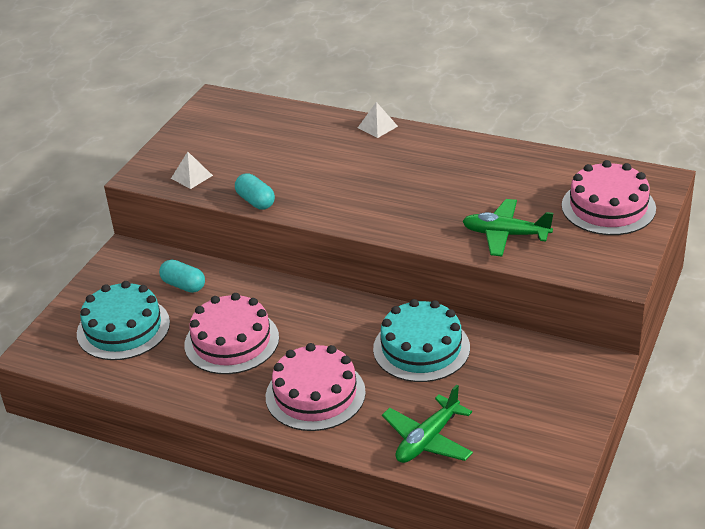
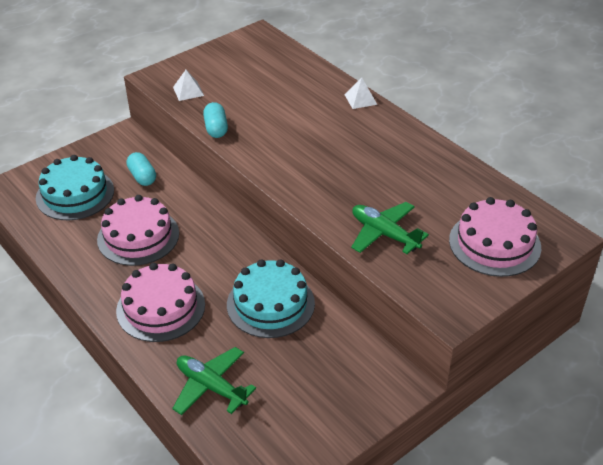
camera: 25 degrees right, 5 degrees up
green plane [382,385,473,463] -> green plane turned 60 degrees clockwise [172,347,256,415]

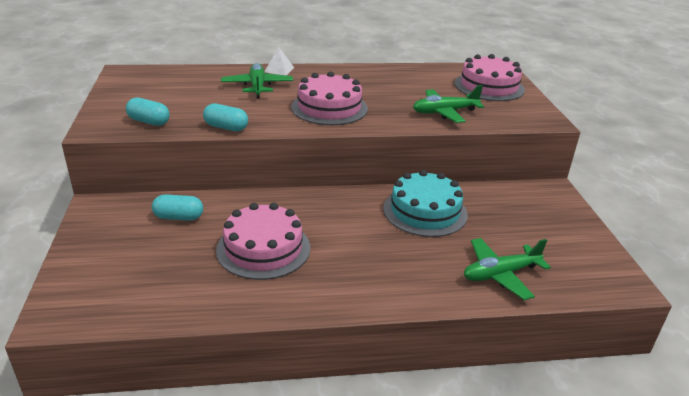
camera: 60 degrees left, 10 degrees down
turquoise cake [36,155,114,220] -> none
pink cake [116,263,205,342] -> pink cake moved to [291,71,368,125]
white pyramid [173,70,204,101] -> turquoise capsule [126,97,170,126]
none -> green plane [221,63,293,99]

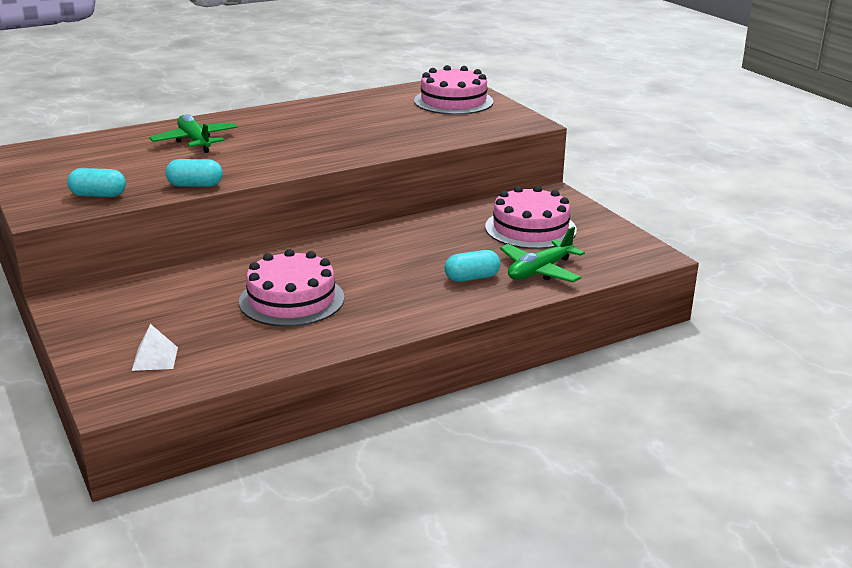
camera: 20 degrees left, 5 degrees down
turquoise capsule [152,194,203,221] -> turquoise capsule moved to [445,250,500,282]
white pyramid [264,47,294,75] -> white pyramid moved to [132,324,178,371]
pink cake [291,71,368,125] -> pink cake moved to [485,186,577,249]
turquoise cake [383,170,468,237] -> none
green plane [413,85,484,123] -> none

